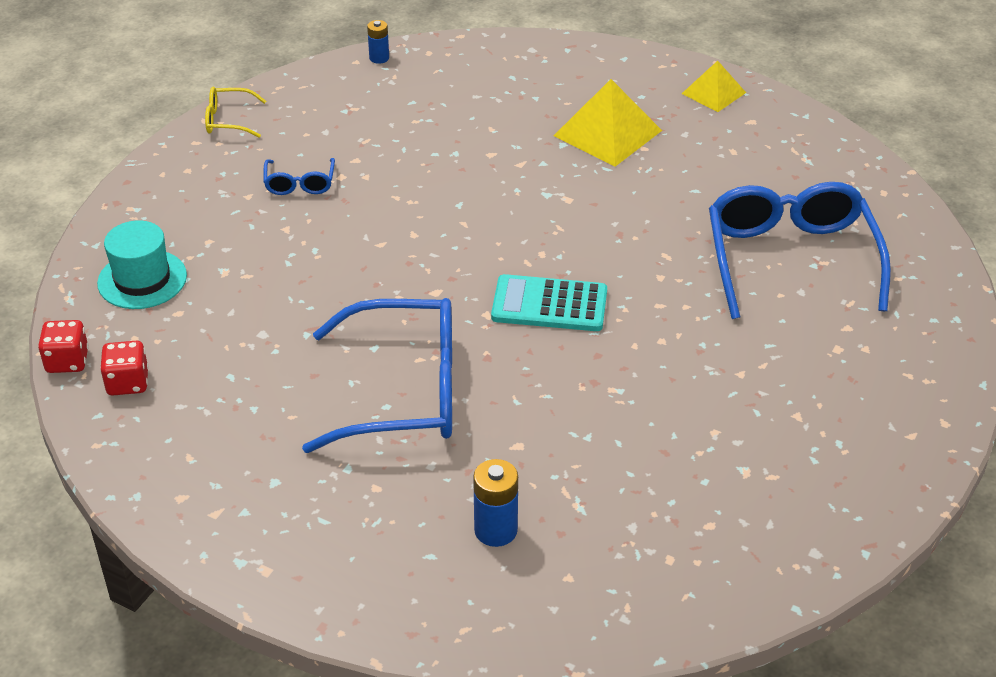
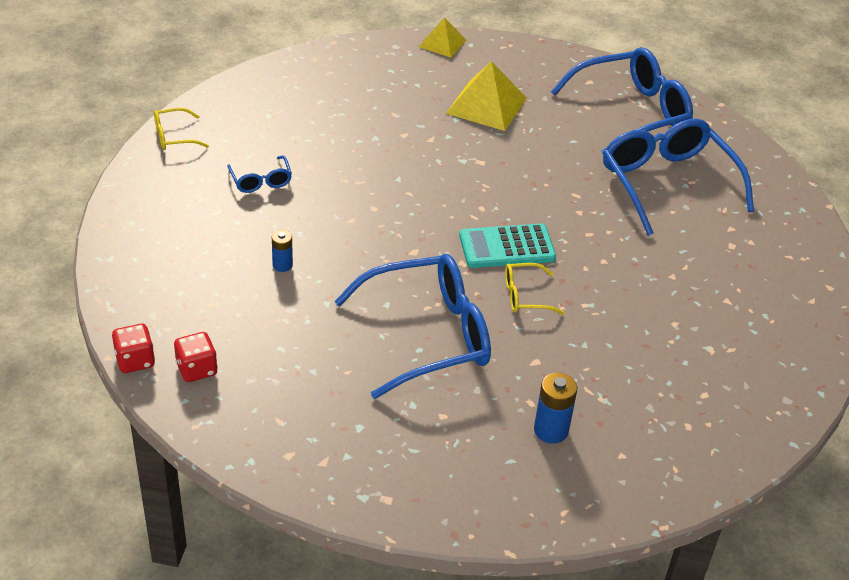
camera: 20 degrees left, 0 degrees up
turquoise hat [97,220,187,309] -> none
blue battery [367,20,389,64] -> blue battery moved to [272,230,293,272]
yellow pyramid [682,61,746,112] -> yellow pyramid moved to [419,17,466,57]
none -> yellow glasses [505,263,564,315]
none -> blue glasses [551,47,693,155]

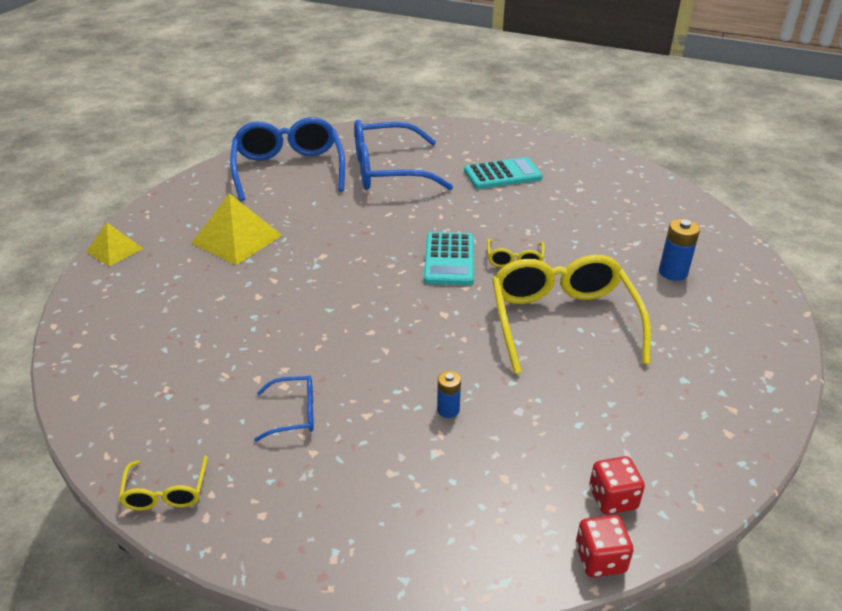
camera: 75 degrees left, 5 degrees down
blue glasses [334,254,491,399] -> yellow glasses [492,255,651,374]
none -> turquoise calculator [464,157,543,189]

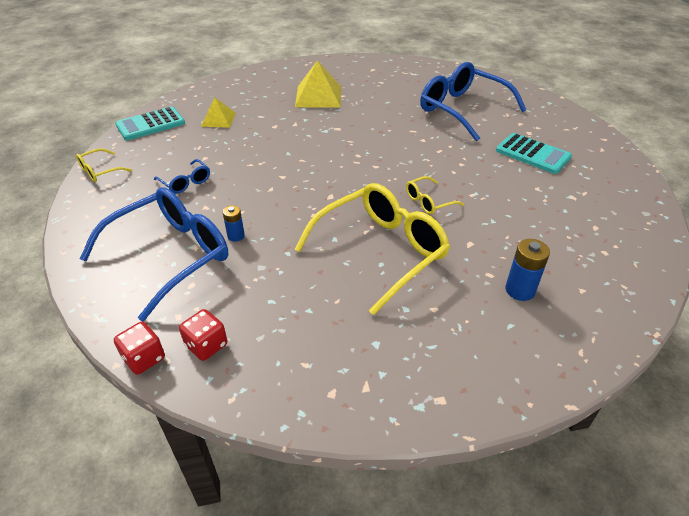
camera: 55 degrees right, 5 degrees up
yellow pyramid [86,222,144,267] -> yellow pyramid moved to [201,97,236,128]
blue glasses [230,117,345,201] -> blue glasses moved to [80,187,228,321]
turquoise calculator [424,232,474,285] -> turquoise calculator moved to [115,106,185,140]

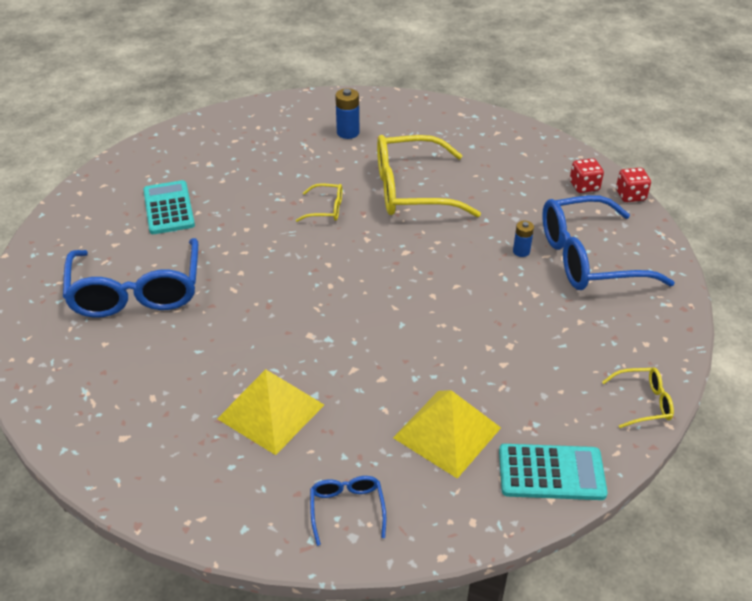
camera: 145 degrees left, 0 degrees up
blue glasses [154,159,210,194] -> blue glasses moved to [310,476,386,546]
yellow pyramid [201,97,236,128] -> yellow pyramid [393,390,501,479], size x1.63

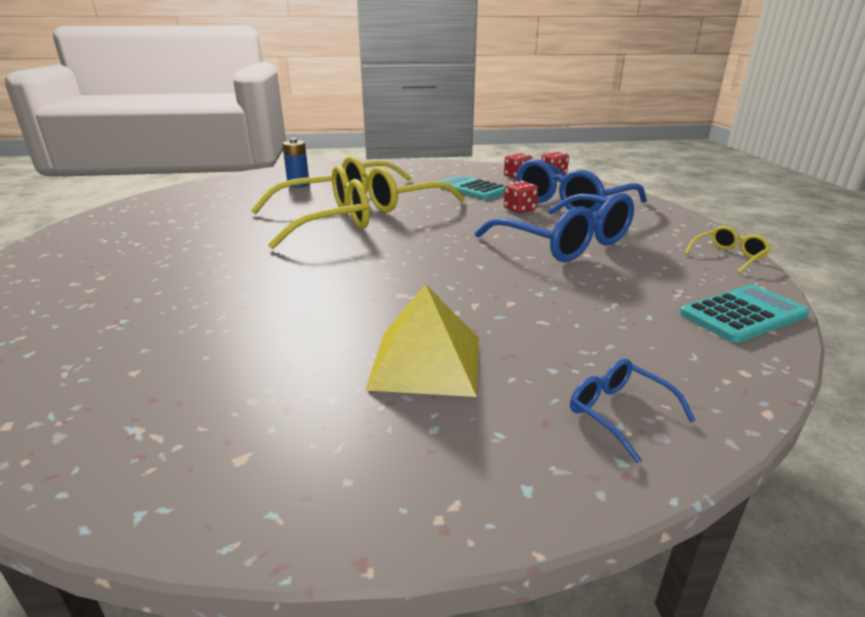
camera: 30 degrees left, 15 degrees down
blue glasses [63,238,198,317] -> blue glasses moved to [475,193,634,262]
turquoise calculator [143,180,195,234] -> turquoise calculator moved to [439,175,505,200]
yellow glasses [296,183,342,222] -> yellow glasses [251,165,370,249], size x2.24
yellow pyramid [393,390,501,479] -> none
blue battery [513,221,534,257] -> red dice [504,181,538,213]

